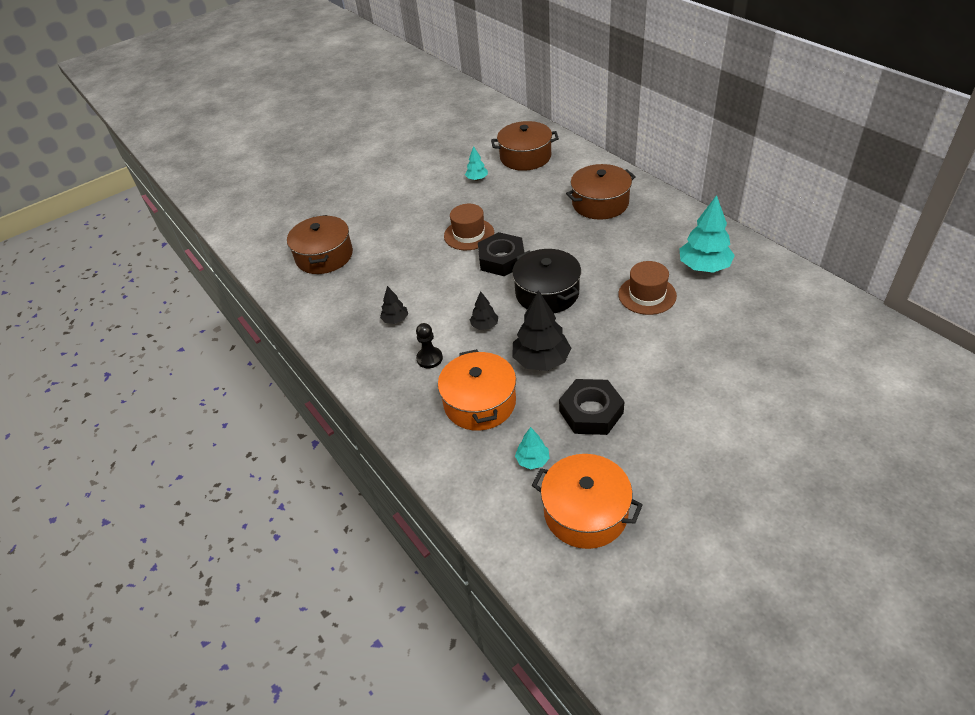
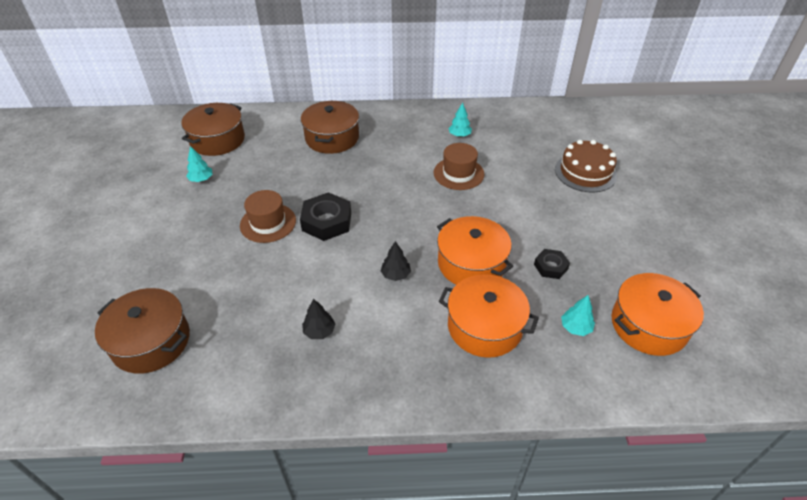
camera: 60 degrees left, 0 degrees up
black pawn [416,323,443,368] -> none
black pot [512,249,581,313] -> none
black tree [512,290,571,371] -> orange pot [437,216,513,285]
black nut [559,379,625,435] -> black nut [534,249,570,279], size x0.58
turquoise tree [680,195,735,273] -> turquoise tree [448,102,472,137], size x0.52
none -> brown cake [555,140,617,192]

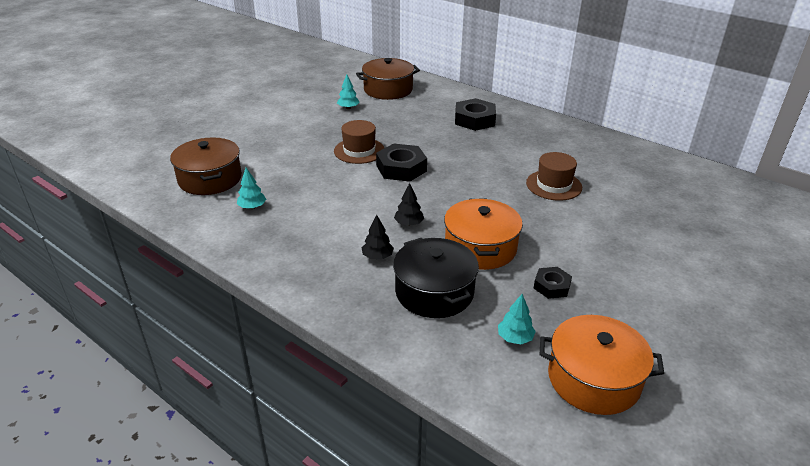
camera: 40 degrees right, 10 degrees down
brown pot [301,101,359,154] -> black nut [455,98,496,131]
black tree [302,299,336,339] -> black tree moved to [362,215,394,259]
orange pot [439,274,539,358] -> black pot [393,238,479,318]
turquoise tree [448,102,472,137] -> turquoise tree moved to [237,168,266,209]
brown cake [555,140,617,192] -> none

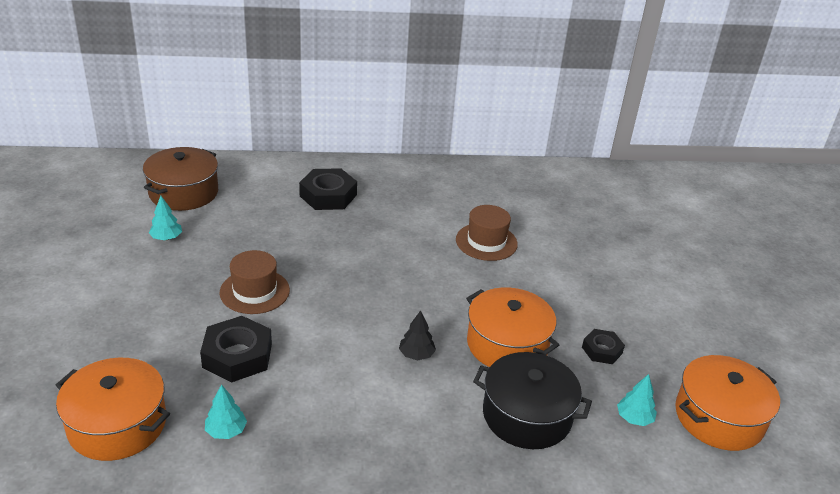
camera: 45 degrees left, 0 degrees up
brown pot [170,137,242,195] -> orange pot [56,358,170,461]
black tree [362,215,394,259] -> none
black nut [376,143,427,182] -> black nut moved to [200,316,272,382]

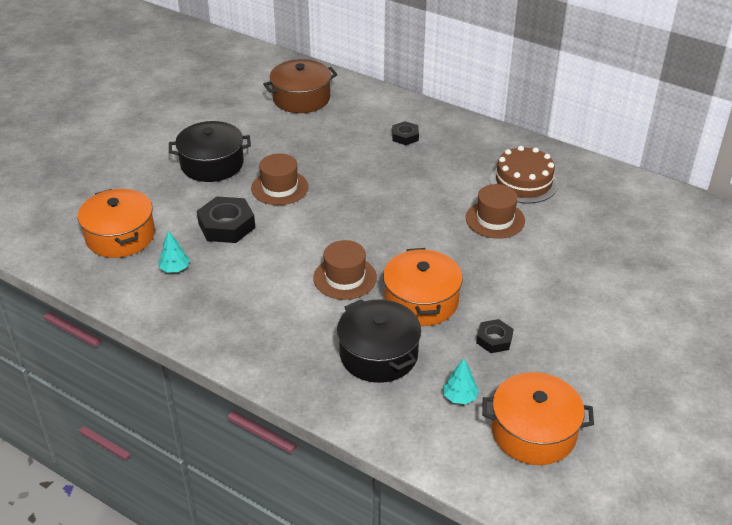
camera: 40 degrees right, 5 degrees up
turquoise tree [149,196,182,240] -> none
black nut [299,168,357,210] -> black nut [392,121,419,145], size x0.58
black tree [399,310,436,360] -> brown hat [313,240,377,300]
none -> black pot [169,121,251,182]
none -> brown cake [490,146,558,203]

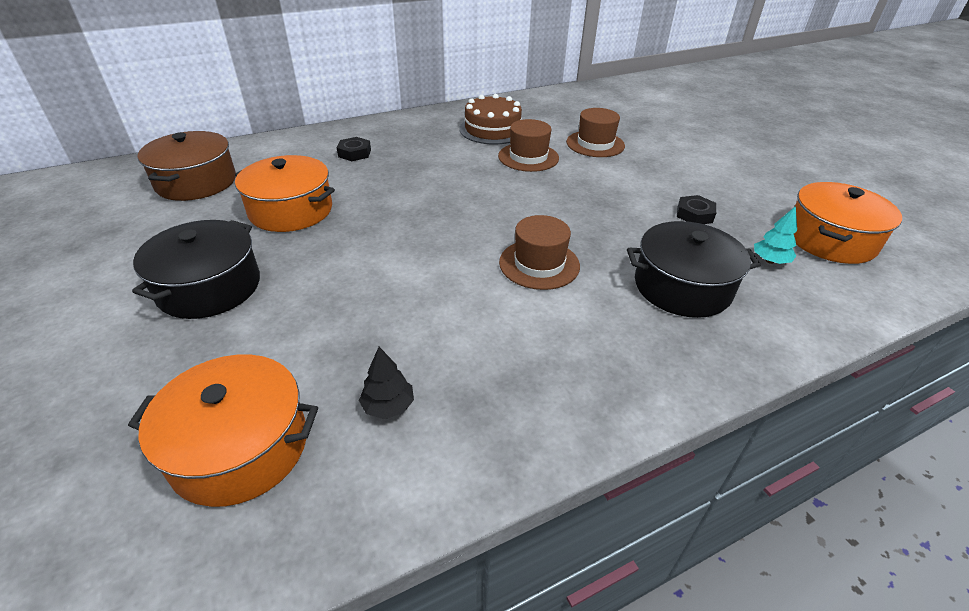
camera: 60 degrees left, 0 degrees up
turquoise tree [158,230,190,272] -> black tree [359,347,414,419]
black nut [197,196,255,243] -> none
brown hat [251,153,308,205] -> brown hat moved to [566,108,625,157]
orange pot [383,248,463,326] -> orange pot moved to [235,155,335,232]

